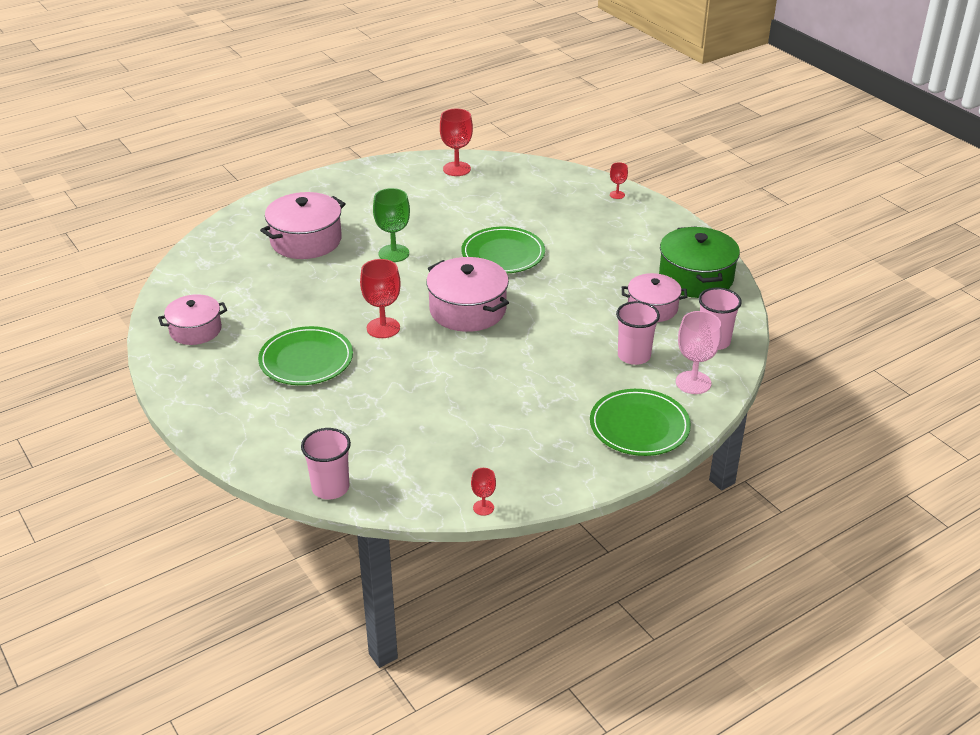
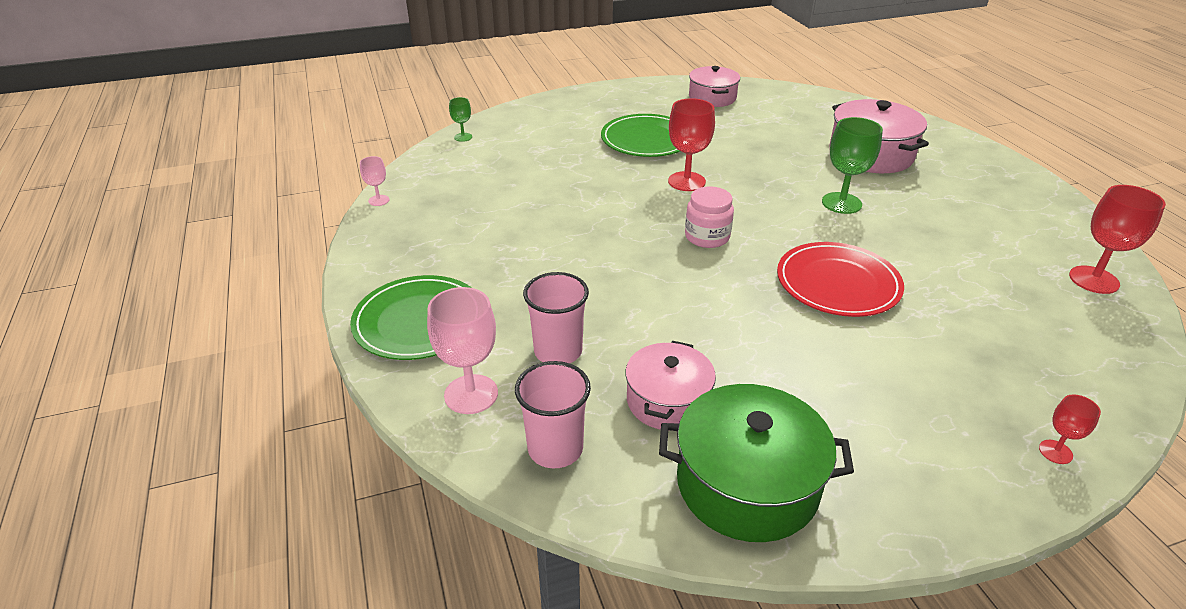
camera: 105 degrees right, 0 degrees up
pink cup [301,428,351,499] -> green goblet [449,97,472,142]
pink pot [426,257,509,332] -> pink jar [685,186,734,248]
green plate [461,227,545,273] -> red plate [777,242,904,317]
red goblet [471,468,496,516] -> pink goblet [360,156,389,206]

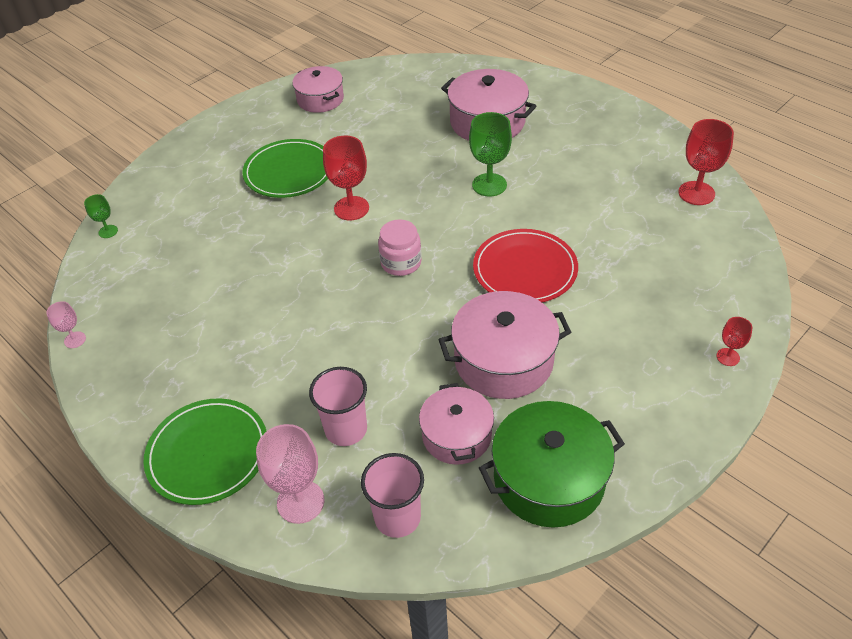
camera: 25 degrees left, 10 degrees up
none -> pink pot [438,291,571,399]

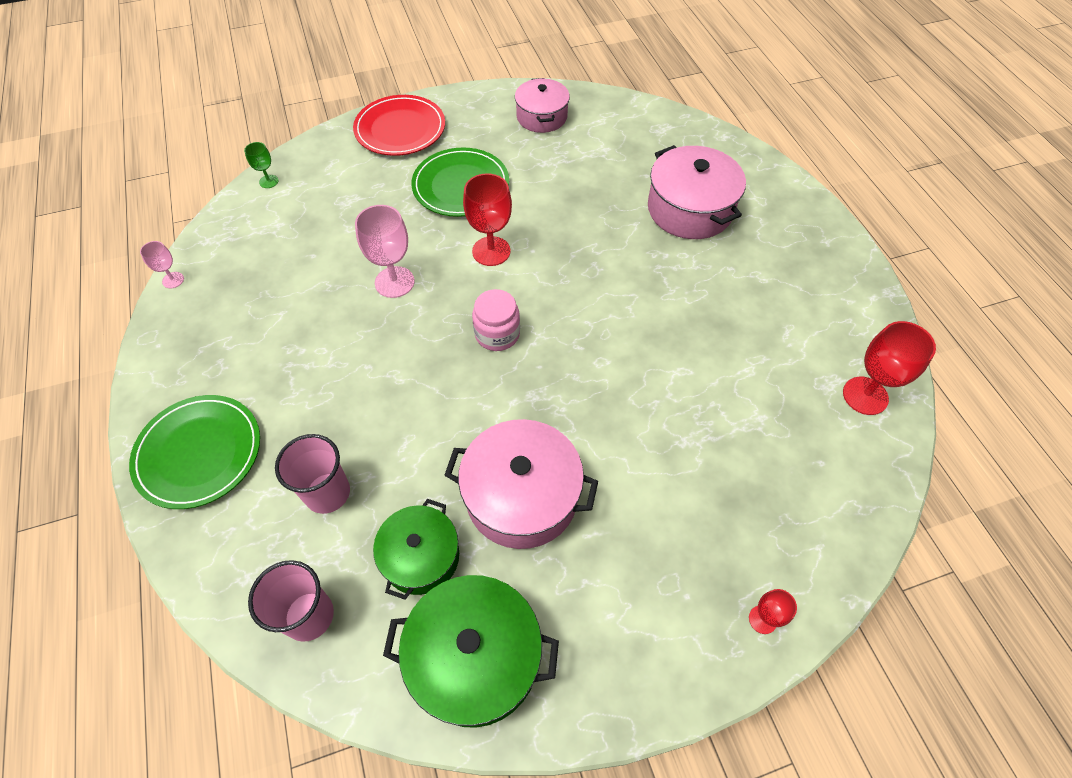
camera: 25 degrees right, 10 degrees up
pink goblet [256,424,324,524] -> pink goblet moved to [355,205,415,298]
pink pot [419,383,494,465] -> green pot [373,499,459,600]
green goblet [469,112,512,197] -> none
red plate [473,229,578,302] -> red plate moved to [353,95,445,156]

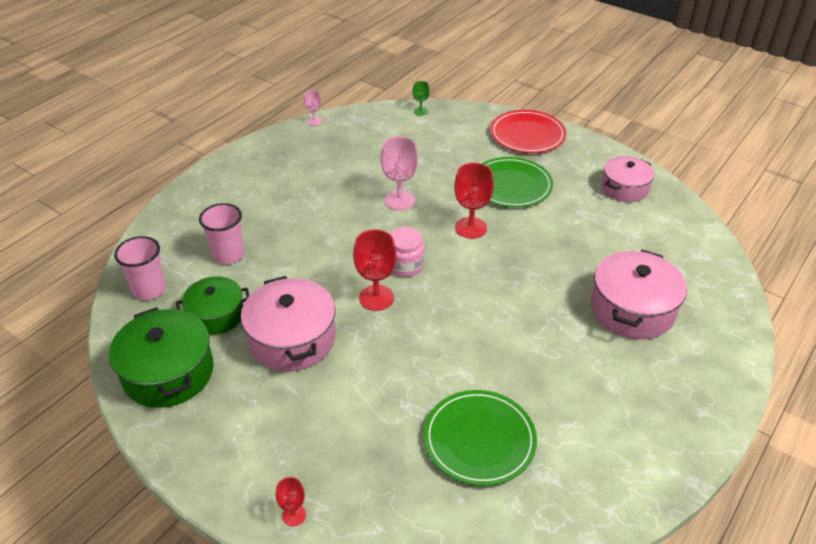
camera: 55 degrees right, 15 degrees down
green plate [129,395,260,509] -> green plate moved to [424,390,537,486]
red goblet [843,321,936,415] -> red goblet moved to [353,229,397,311]

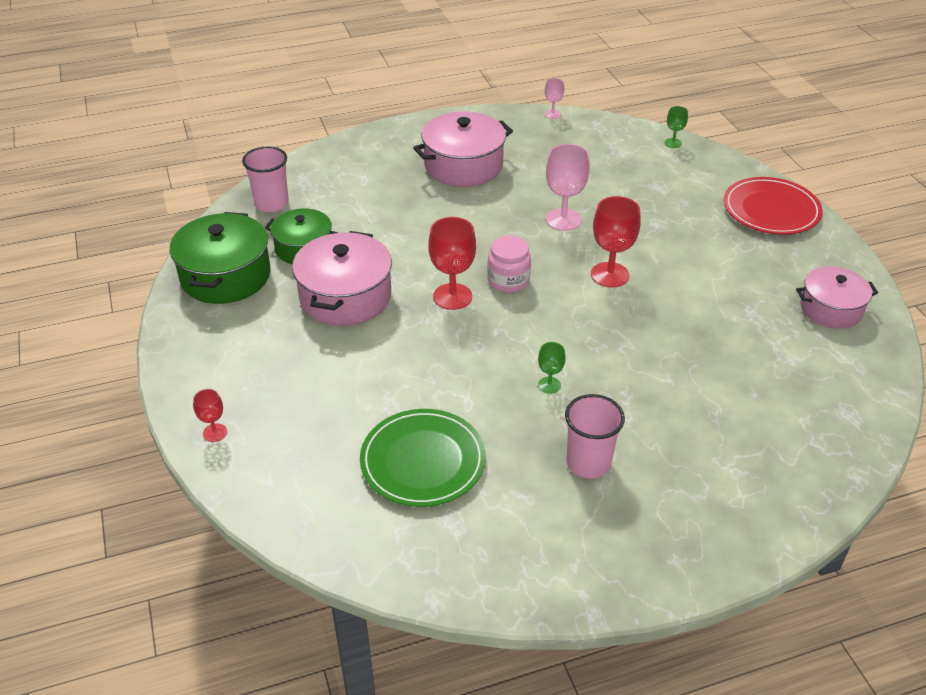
camera: 35 degrees right, 0 degrees up
pink cup [199,203,244,264] -> pink cup moved to [565,394,625,479]
green plate [481,157,553,208] -> none
pink pot [591,250,687,339] -> pink pot moved to [413,111,513,187]
none -> green goblet [538,342,566,394]

